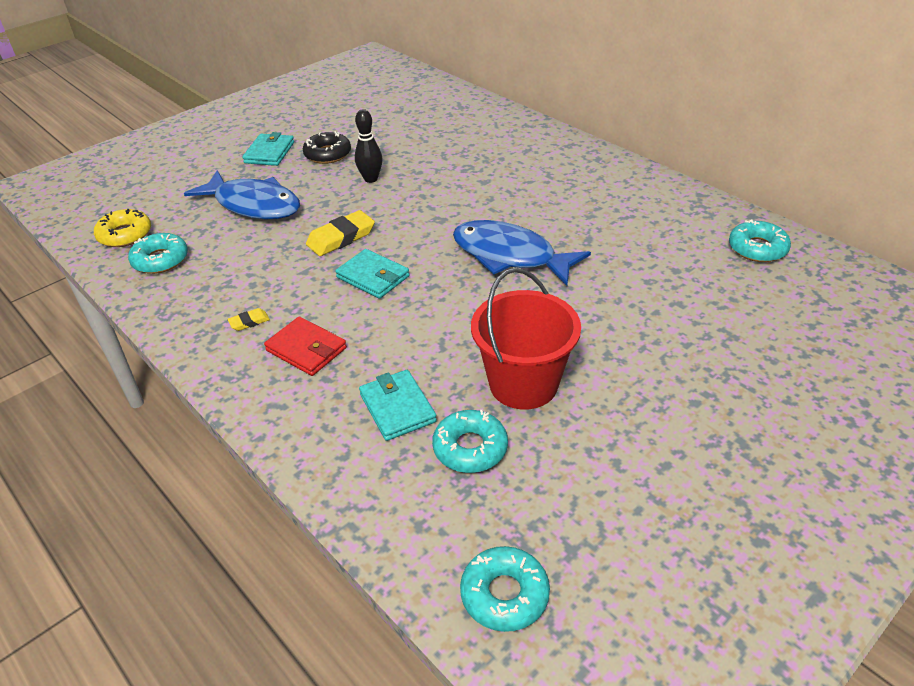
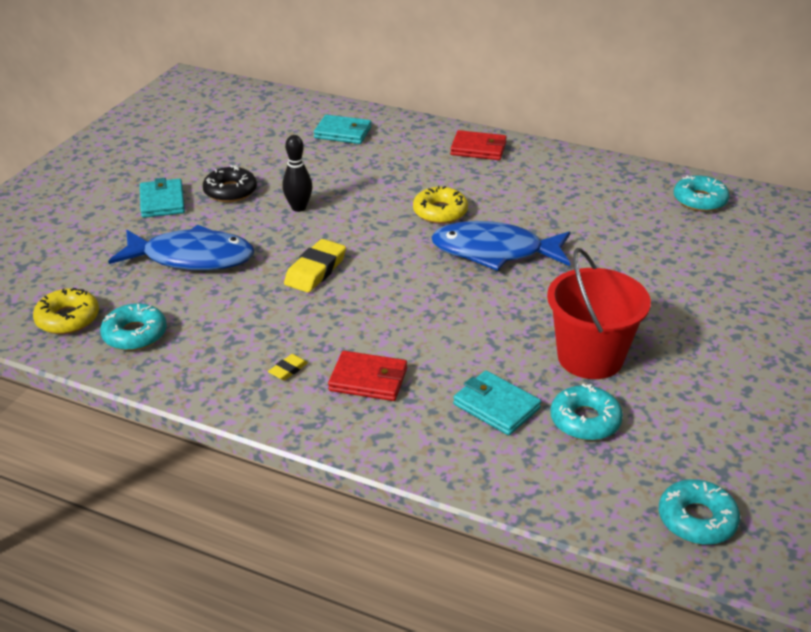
camera: 25 degrees left, 5 degrees down
turquoise wallet [335,249,410,299] -> turquoise wallet moved to [314,115,372,144]
none -> yellow donut [413,186,468,224]
none -> red wallet [450,130,507,160]

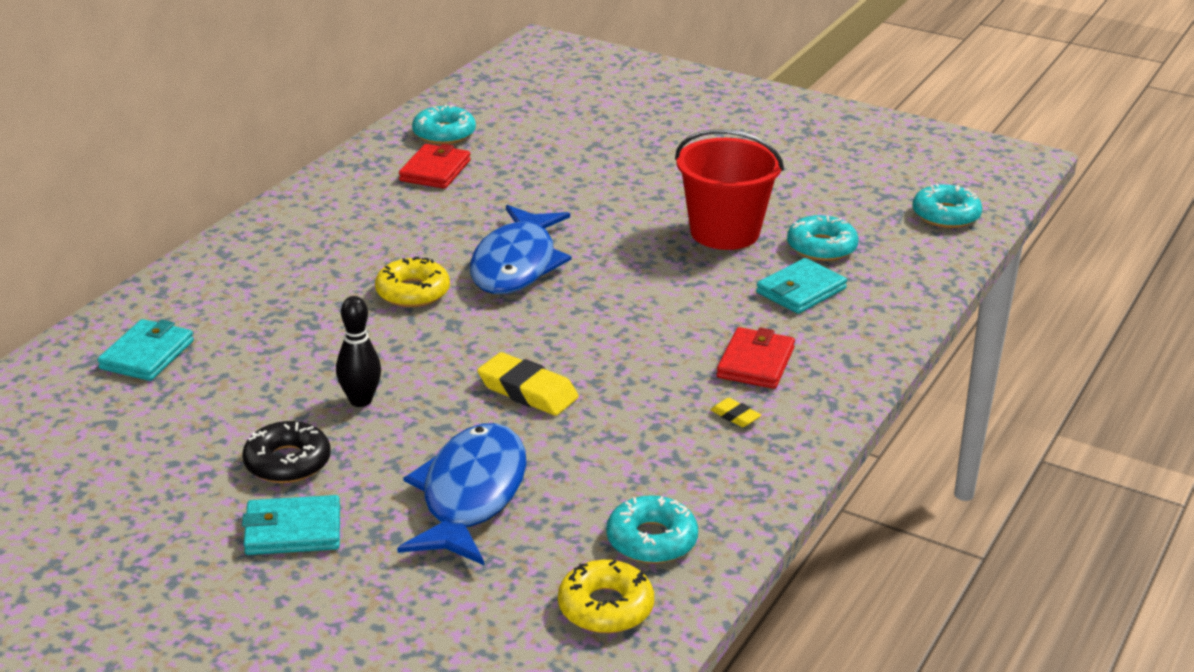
camera: 85 degrees left, 5 degrees down
red wallet [450,130,507,160] -> red wallet moved to [399,144,471,189]

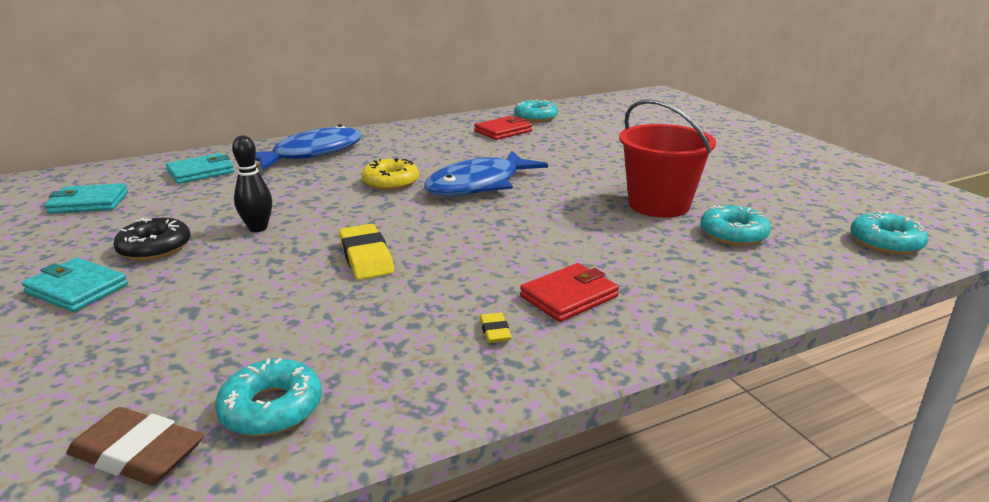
camera: 35 degrees right, 5 degrees down
blue fish [397,423,527,565] -> blue fish moved to [255,124,362,170]
yellow donut [558,560,654,633] -> brown eraser [66,407,204,485]
turquoise wallet [756,258,847,314] -> turquoise wallet moved to [45,183,128,214]

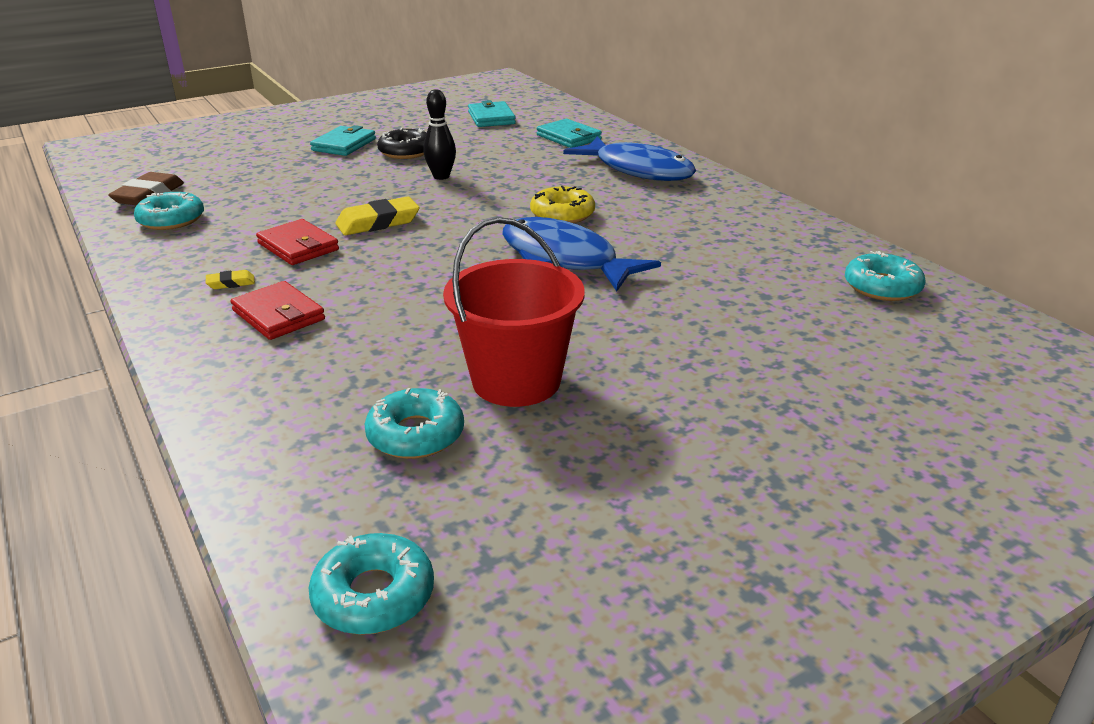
camera: 85 degrees right, 5 degrees up
red wallet [474,116,532,140] -> red wallet moved to [256,219,339,265]

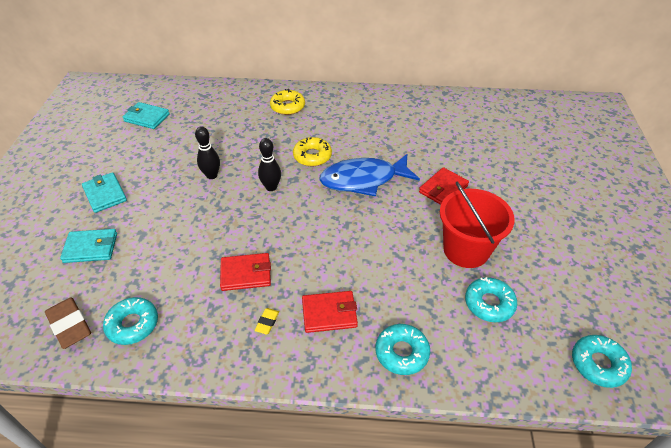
camera: 55 degrees left, 15 degrees up
yellow eraser [335,196,419,235] -> none
black donut [377,128,427,159] -> none
turquoise wallet [537,119,602,148] -> turquoise wallet moved to [60,229,117,263]
blue fish [563,136,696,181] -> yellow donut [270,89,305,115]
turquoise donut [845,251,925,301] -> turquoise donut moved to [375,324,430,375]
none -> black bowling pin [258,138,281,191]
none -> red wallet [419,167,469,205]

